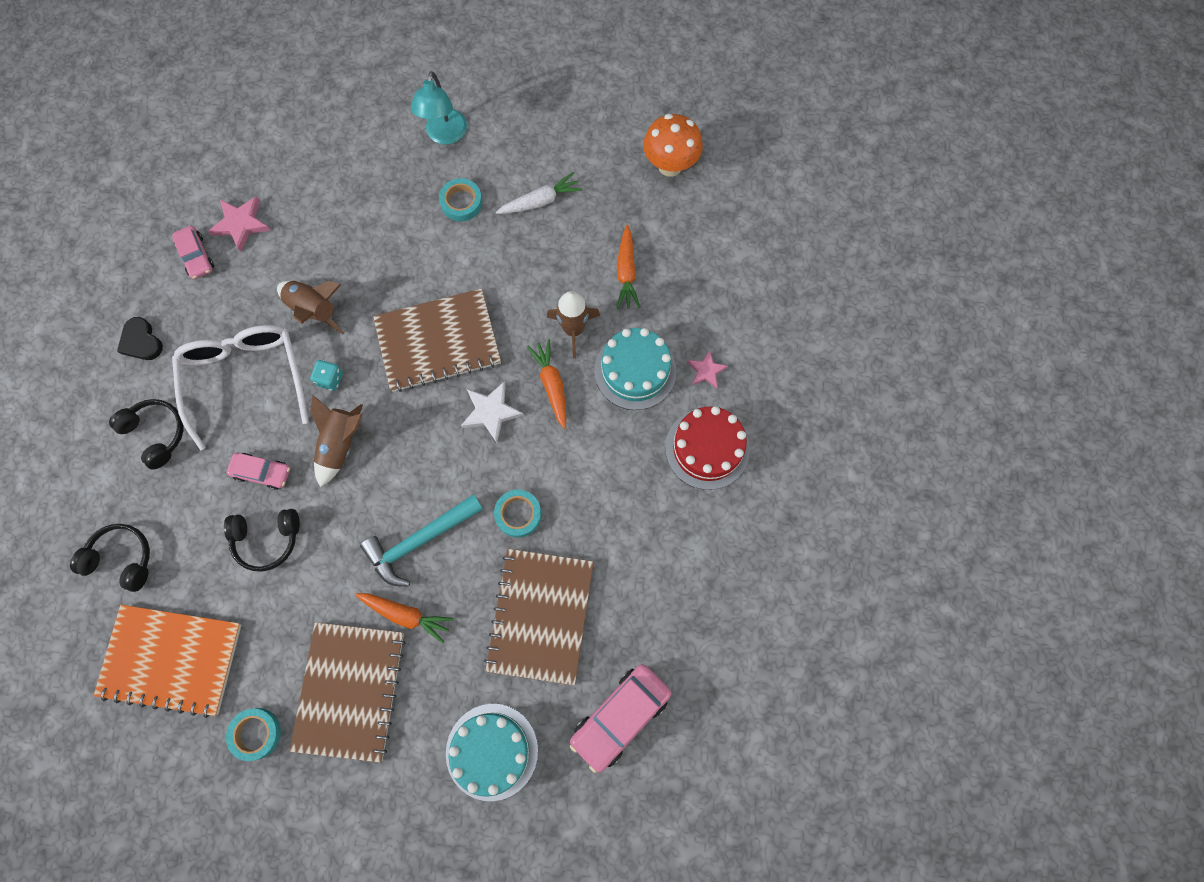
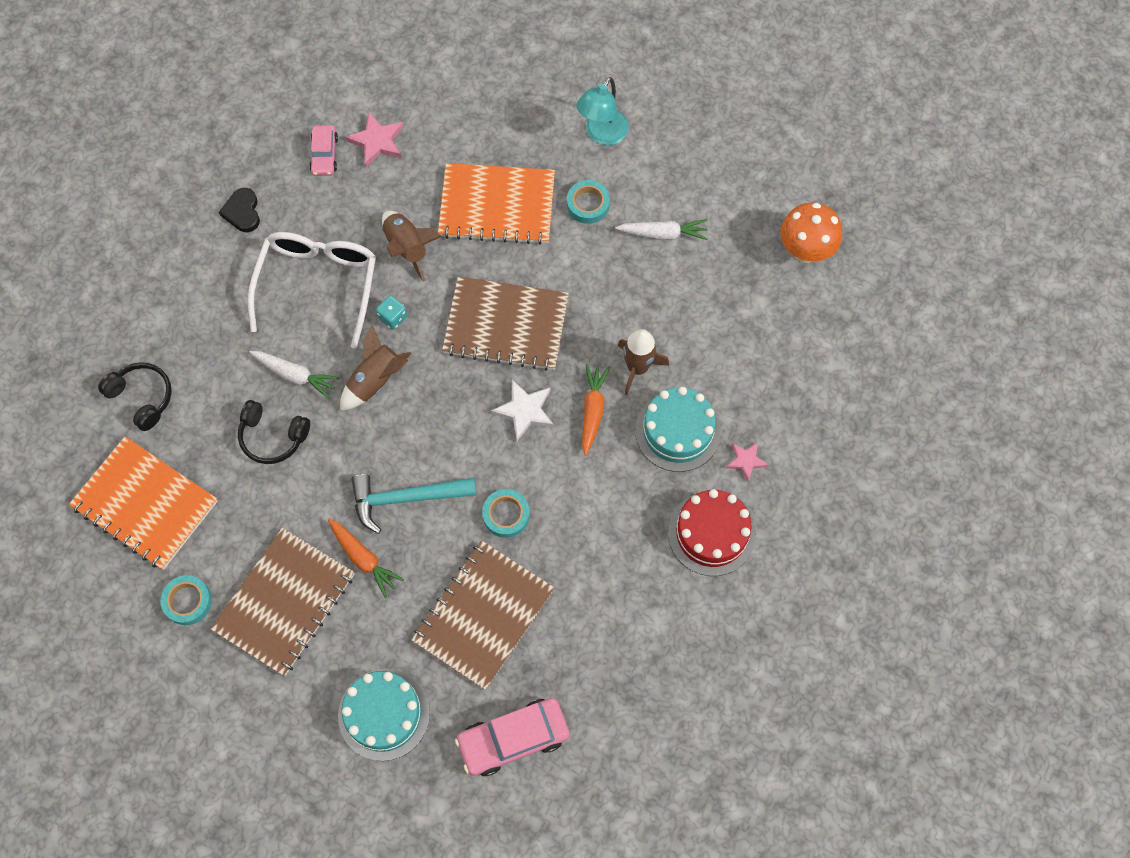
camera: 25 degrees right, 5 degrees down
black headphones [109,399,184,470] -> none
pink car [227,453,290,490] -> white carrot [249,351,340,399]
orange carrot [617,225,640,309] -> none
none -> orange notebook [438,163,555,245]

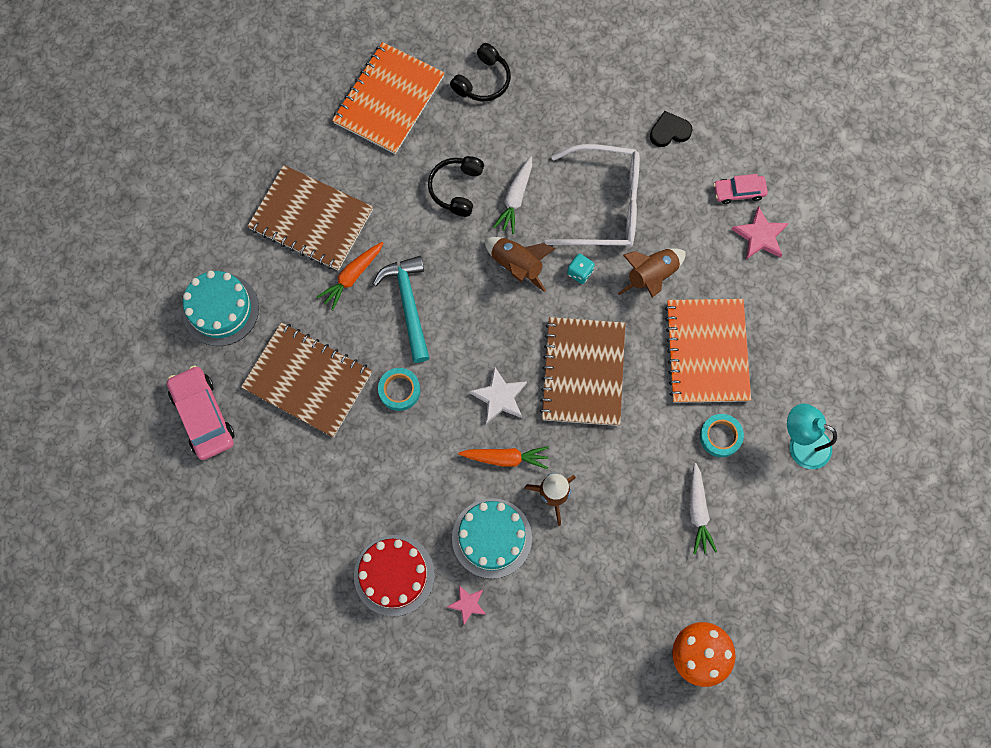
camera: 85 degrees right, 5 degrees up
turquoise tape [161,575,212,625] -> none

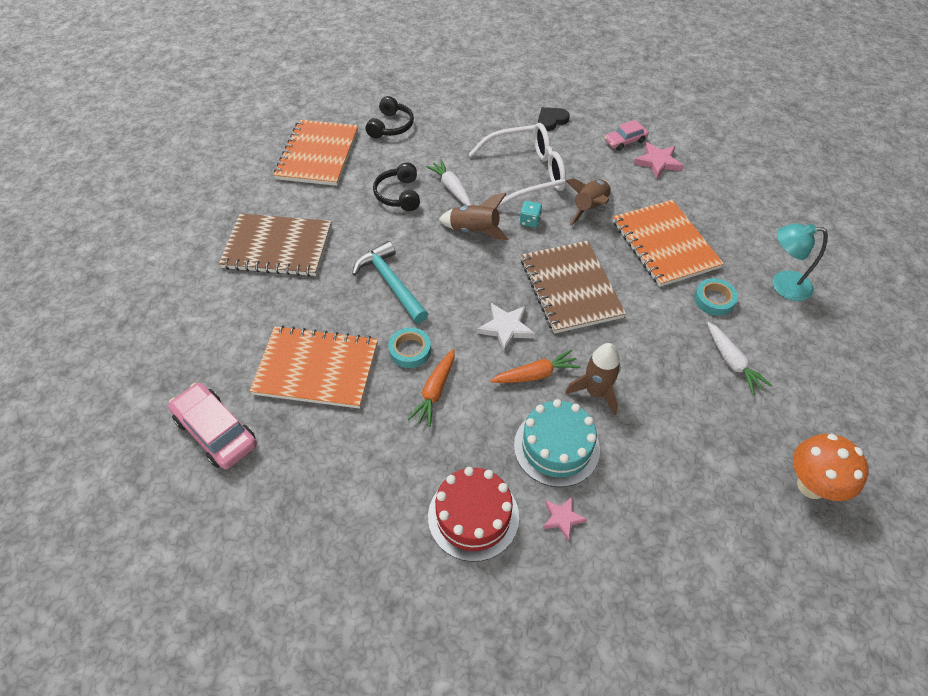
camera: 20 degrees left, 20 degrees down
turquoise cake [183,271,259,346] -> none
brown notebook [241,322,372,437] -> orange notebook [250,325,378,409]
orange carrot [317,242,383,310] -> orange carrot moved to [407,349,455,427]
white carrot [493,157,532,234] -> white carrot turned 150 degrees clockwise [426,159,471,206]

